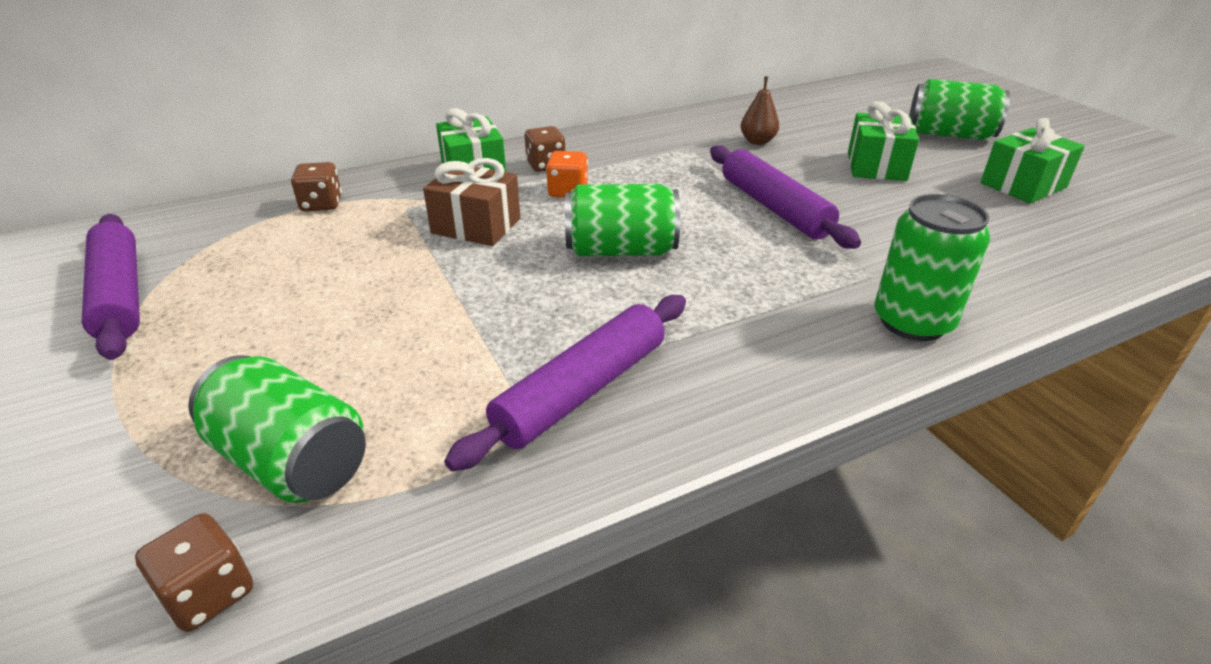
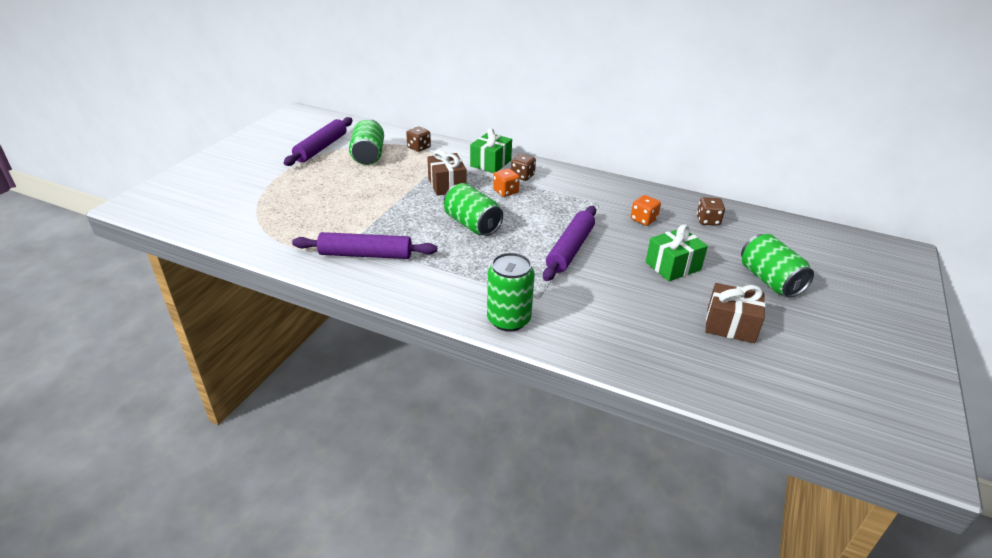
camera: 50 degrees right, 0 degrees up
brown dice [135,513,253,632] -> brown dice moved to [697,197,725,226]
green can [188,355,366,503] -> green can moved to [349,119,384,165]
brown pear [741,76,779,145] -> orange dice [631,195,661,226]
green gift [980,118,1085,203] -> brown gift [705,283,765,343]

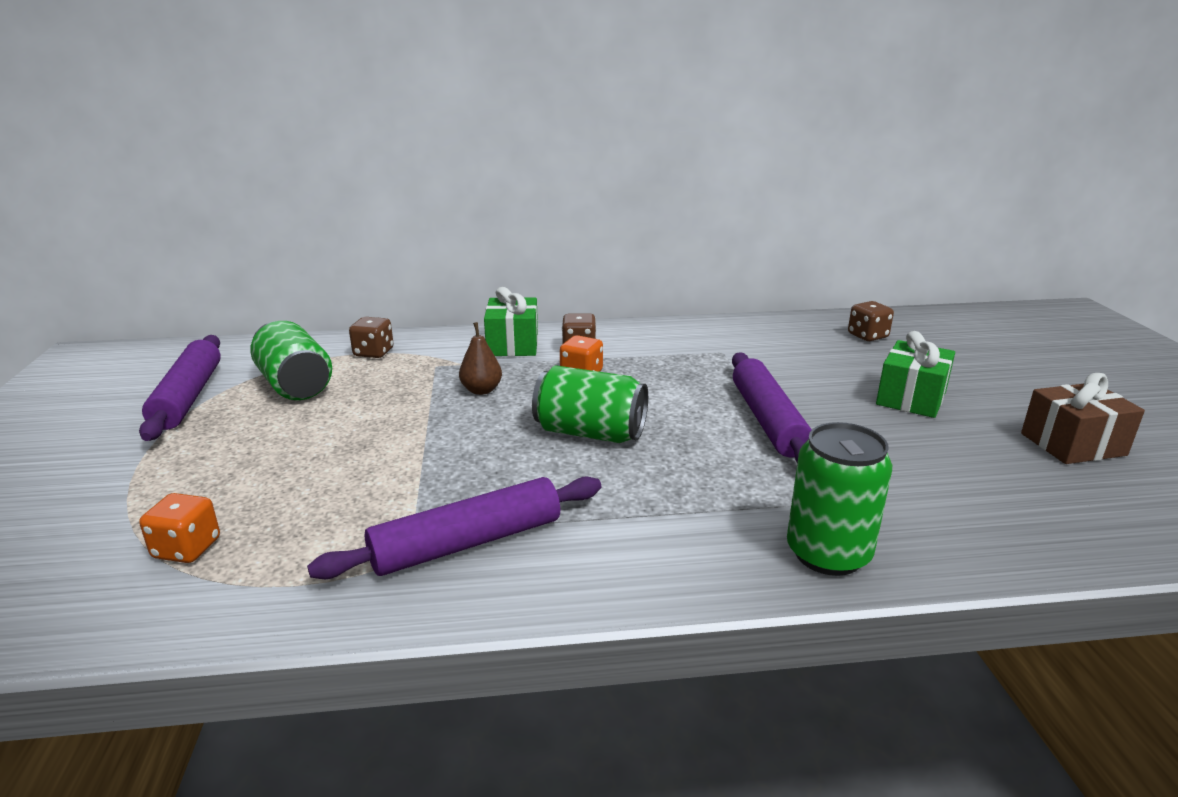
camera: 30 degrees left, 10 degrees down
brown gift [427,149,467,196] -> brown pear [459,322,502,395]
orange dice [631,195,661,226] -> orange dice moved to [139,493,220,563]
green can [741,234,814,298] -> none

